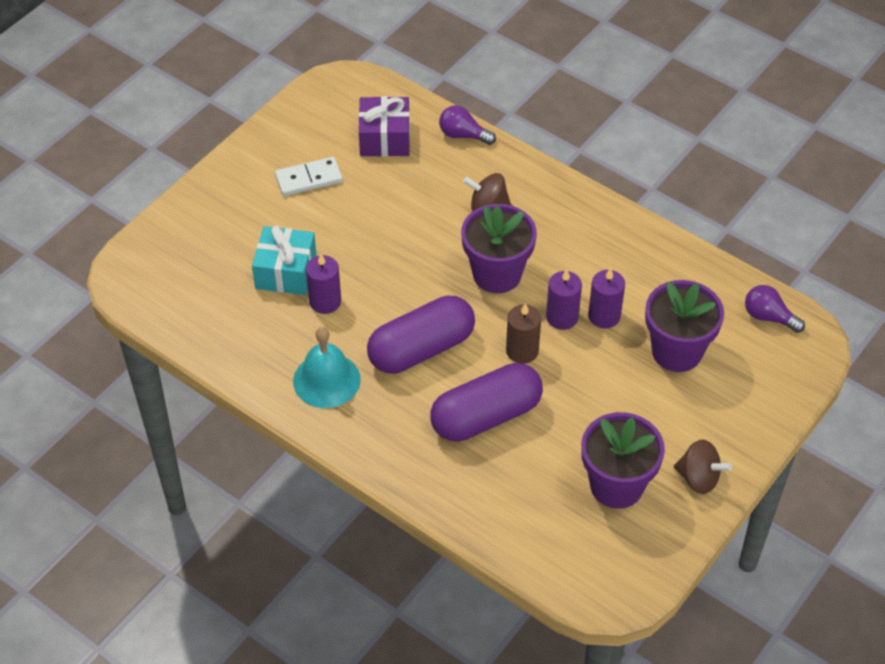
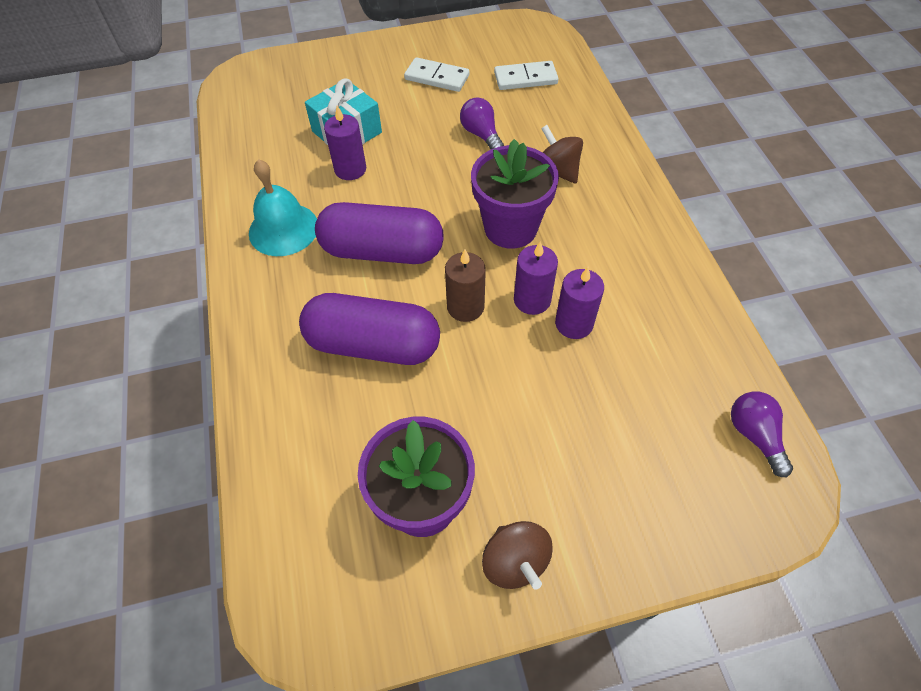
camera: 40 degrees right, 5 degrees up
purple gift [359,96,410,157] -> white domino [494,61,559,90]
purple light bulb [439,105,496,145] -> purple light bulb moved to [460,97,504,149]
purple flower pot [645,280,724,372] -> none

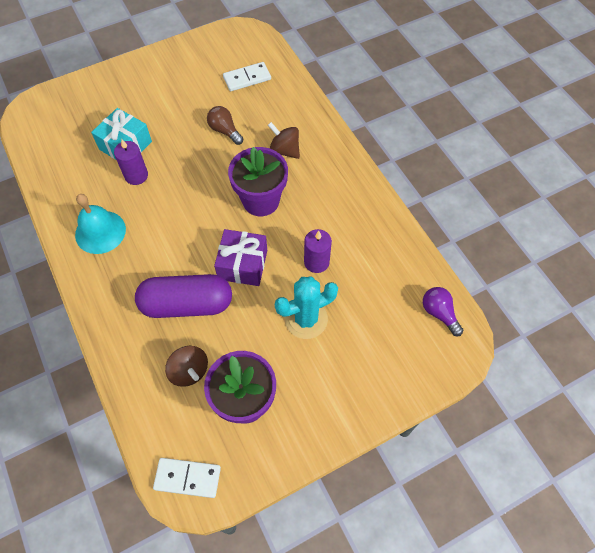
camera: 15 degrees left, 5 degrees up
purple capsule [315,202,444,264] -> none
white domino [404,57,469,92] -> white domino moved to [153,458,221,498]
brown candle [445,249,486,322] -> purple gift [214,229,267,286]
purple light bulb [460,97,504,149] -> brown light bulb [207,106,243,145]
brown spinning top [482,521,553,590] -> brown spinning top moved to [165,346,208,387]
purple candle [514,241,558,315] -> none
none -> turquoise cactus [274,277,338,339]

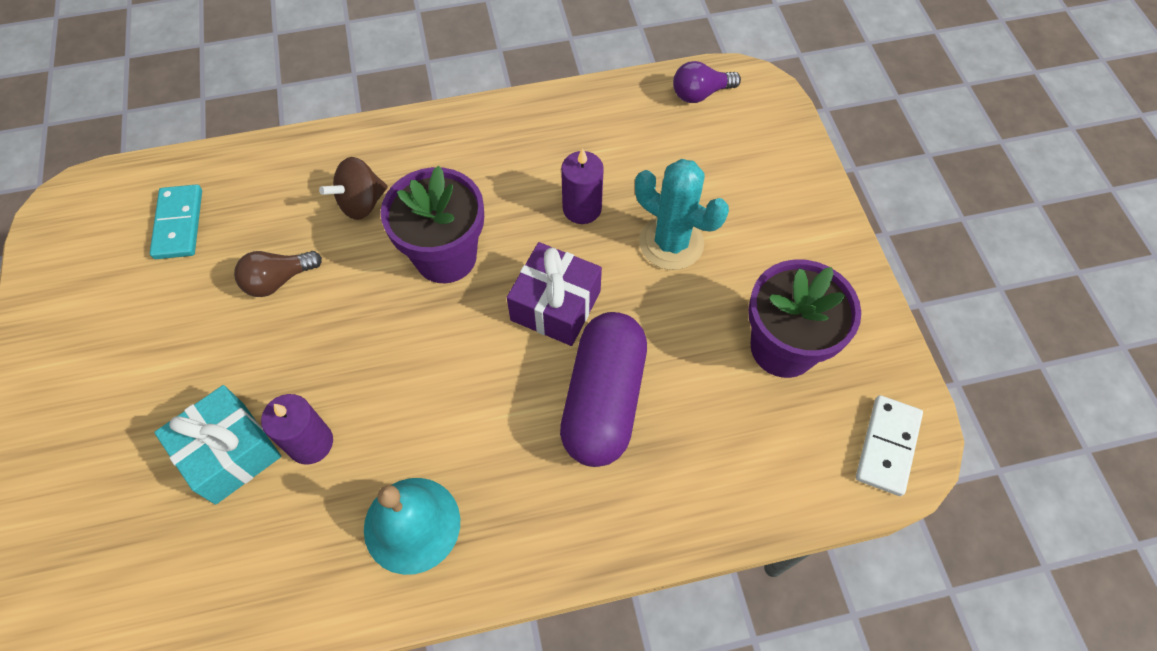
camera: 75 degrees left, 0 degrees up
brown spinning top [165,346,208,387] -> none
white domino [223,62,271,91] -> turquoise domino [150,184,202,259]
turquoise cactus [274,277,338,339] -> turquoise cactus turned 45 degrees counterclockwise [635,159,729,270]

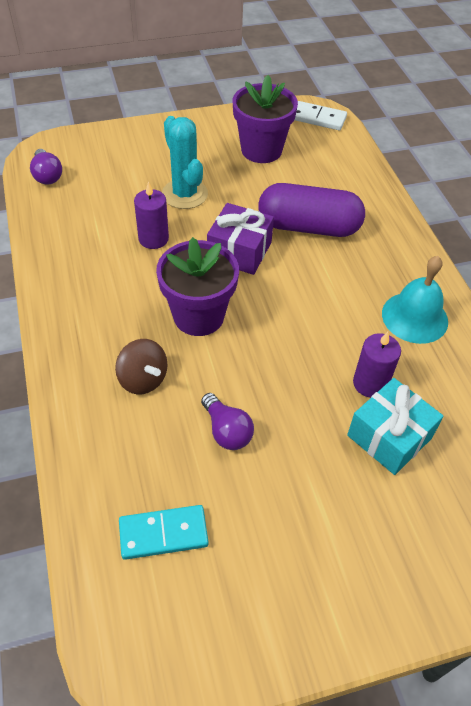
camera: 95 degrees left, 10 degrees down
brown light bulb [234,251,322,297] -> purple light bulb [201,393,254,450]
turquoise cactus [635,159,729,270] -> turquoise cactus turned 60 degrees counterclockwise [162,116,208,209]

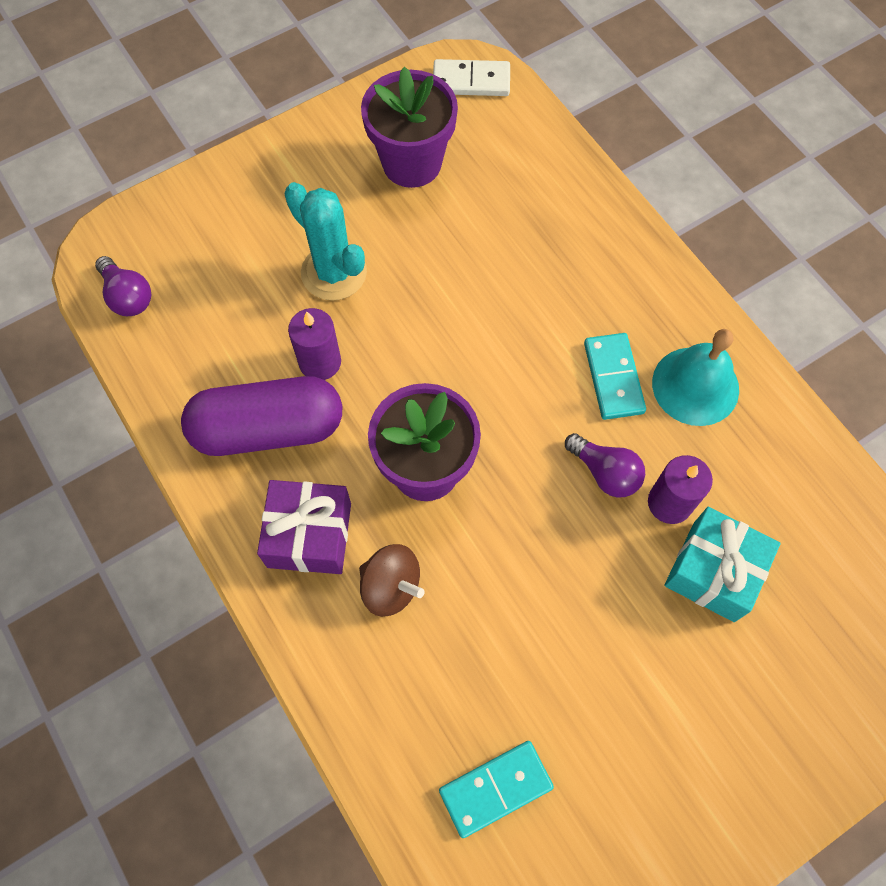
camera: 15 degrees left, 15 degrees up
purple light bulb [201,393,254,450] -> purple light bulb moved to [565,433,645,497]
purple gift [207,203,274,275] -> purple gift moved to [257,480,351,574]
purple capsule [258,183,365,237] -> purple capsule moved to [181,376,342,456]
none -> turquoise domino [584,333,646,420]

